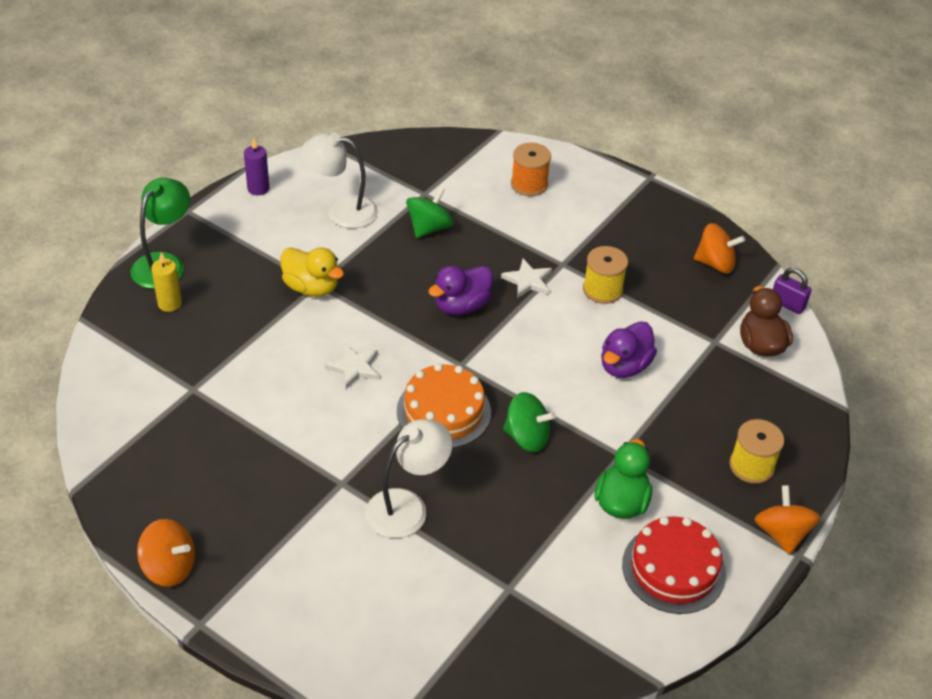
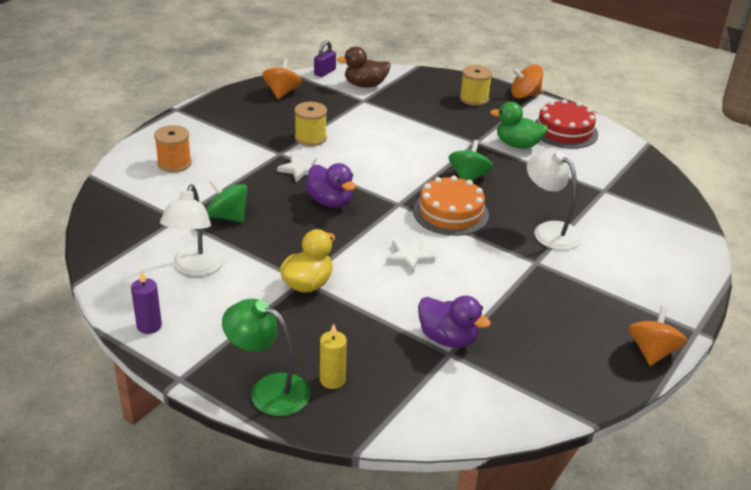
camera: 90 degrees left, 10 degrees down
purple duck [601,321,657,378] -> purple duck moved to [418,295,491,348]

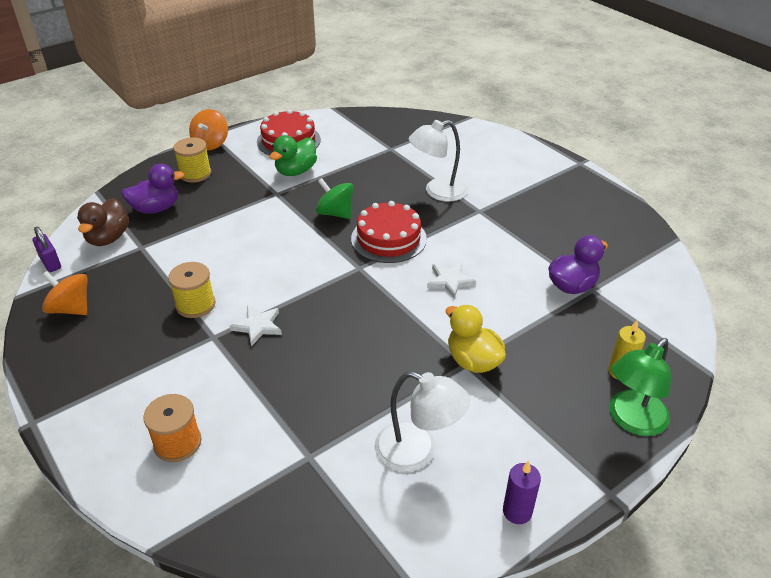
camera: 70 degrees left, 5 degrees up
green spinning top [207,179,247,223] -> none
purple duck [306,163,356,208] -> purple duck moved to [121,164,185,214]
orange cake [413,176,489,236] -> red cake [351,201,427,263]
orange spinning top [628,306,687,366] -> none

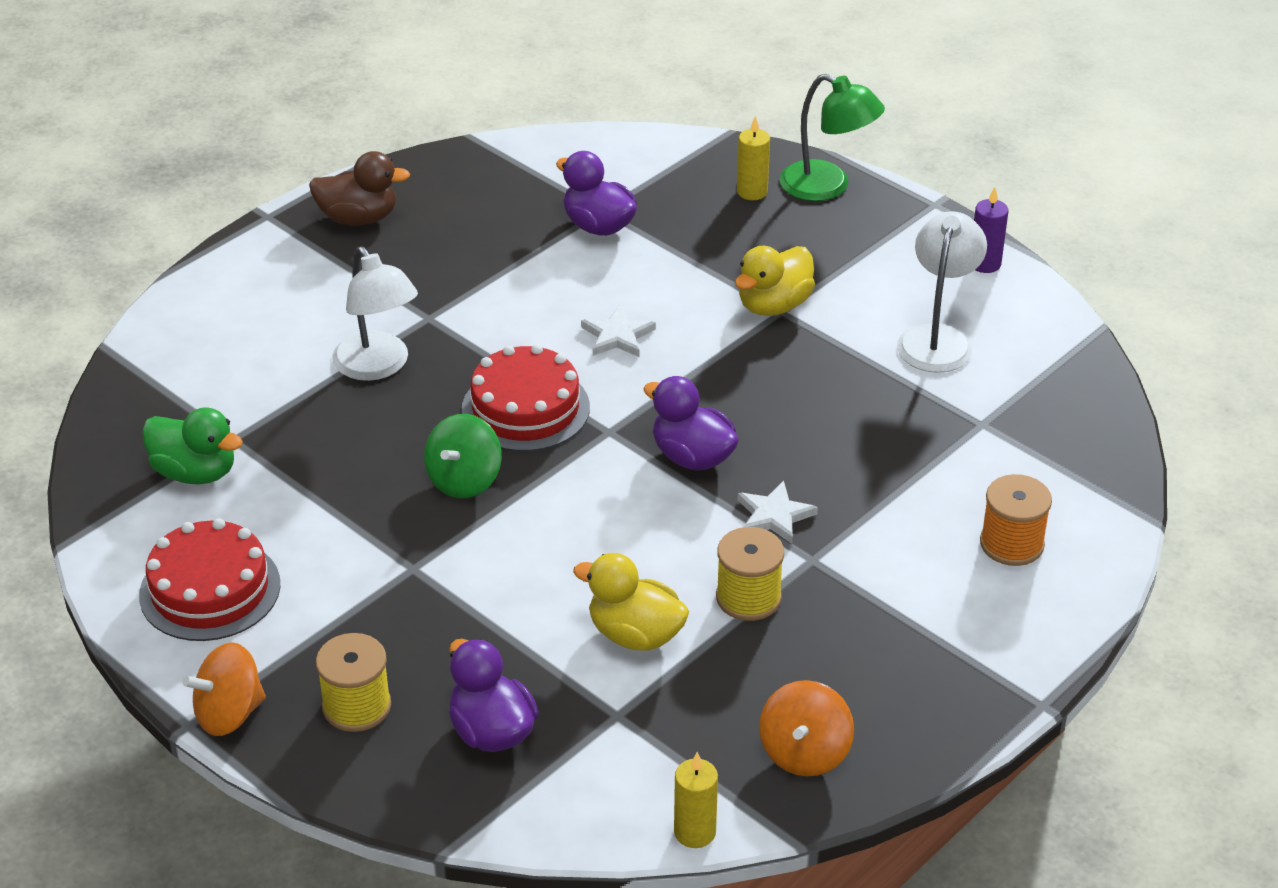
camera: 100 degrees left, 0 degrees up
purple padlock [33,227,61,272] -> yellow candle [674,752,718,848]
brown duck [77,198,129,246] -> brown duck moved to [309,151,410,225]
orange spinning top [189,109,228,150] -> orange spinning top turned 150 degrees clockwise [183,642,266,736]
green duck [270,135,317,176] -> green duck moved to [142,407,243,485]
none -> yellow duck [573,553,689,651]
none -> purple duck [643,376,739,471]

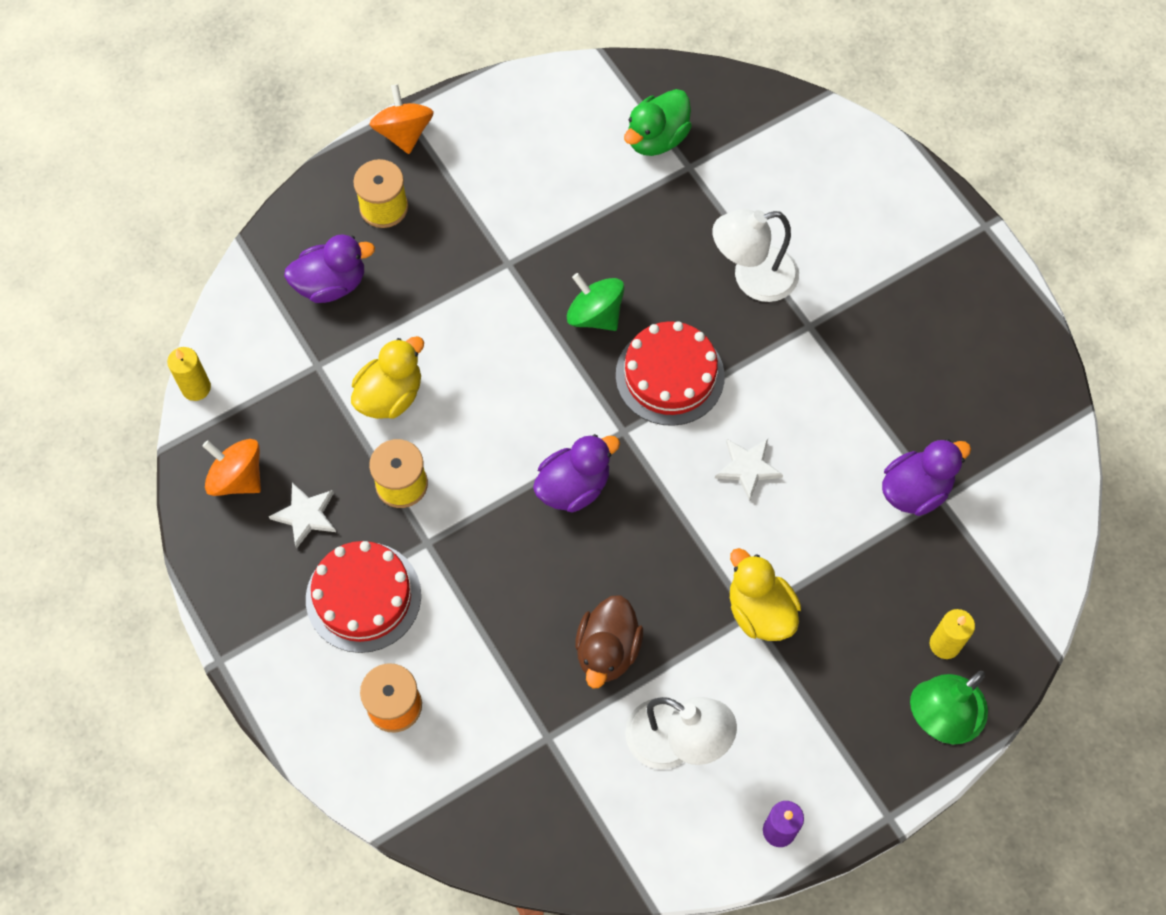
camera: 105 degrees right, 25 degrees up
red cake [139,518,280,641] -> red cake moved to [306,541,421,653]
brown duck [309,151,410,225] -> brown duck moved to [575,595,643,688]
white star [737,481,818,544] -> white star moved to [269,483,336,549]

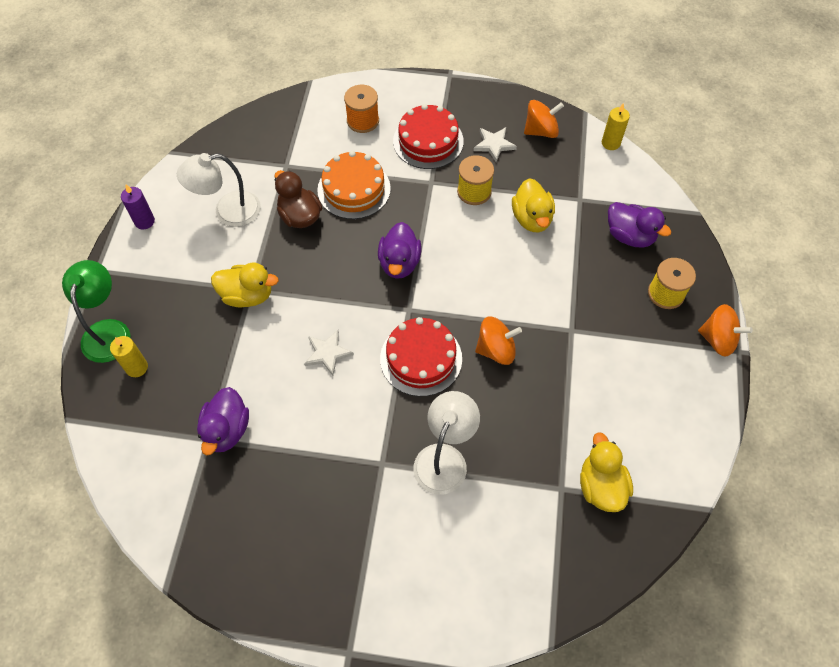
camera: 130 degrees right, 5 degrees down
purple duck [284,235,375,303] -> purple duck turned 75 degrees counterclockwise [608,202,671,248]
green spinning top [567,273,625,331] -> orange spinning top [475,317,522,365]
green duck [624,89,692,156] -> yellow duck [580,432,633,512]
none -> orange cake [317,151,391,219]

